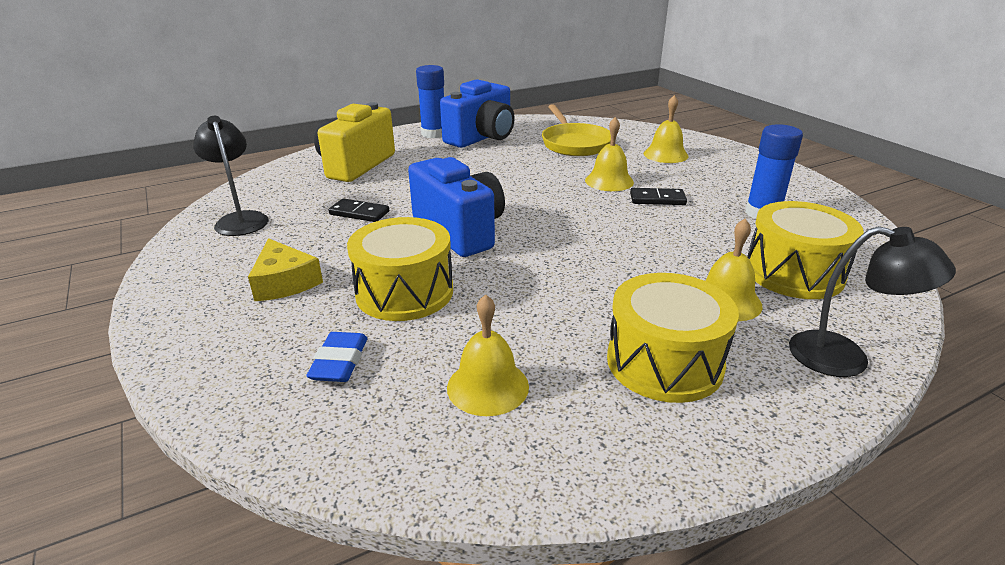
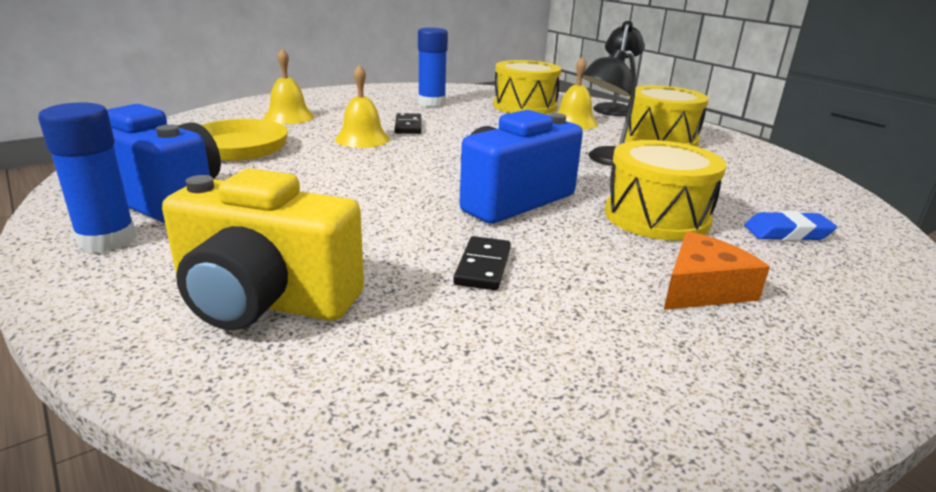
camera: 100 degrees left, 5 degrees down
black lamp [193,116,269,236] -> black lamp moved to [581,49,636,166]
yellow cheese [248,238,323,301] -> orange cheese [664,231,770,310]
yellow bell [447,294,529,416] -> none

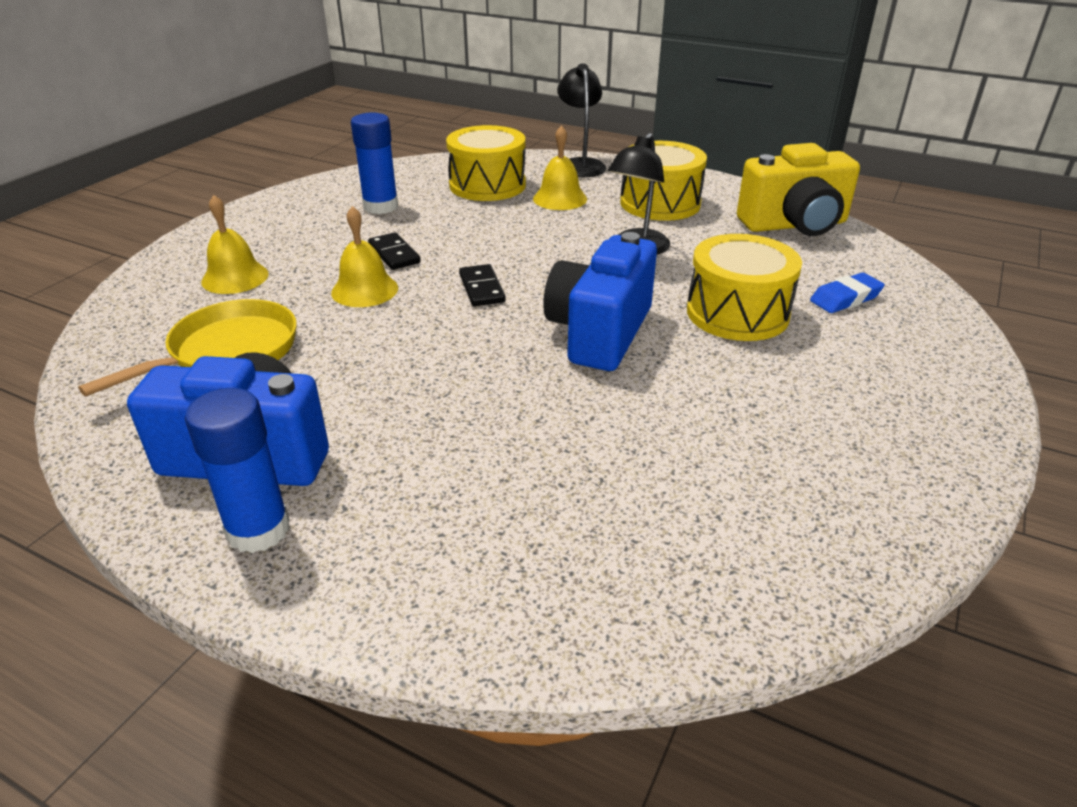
camera: 25 degrees left, 10 degrees up
yellow camera [162,168,364,330] -> yellow camera moved to [737,143,860,236]
black domino [453,236,511,290] -> black domino moved to [459,264,506,306]
orange cheese [664,231,770,310] -> none

